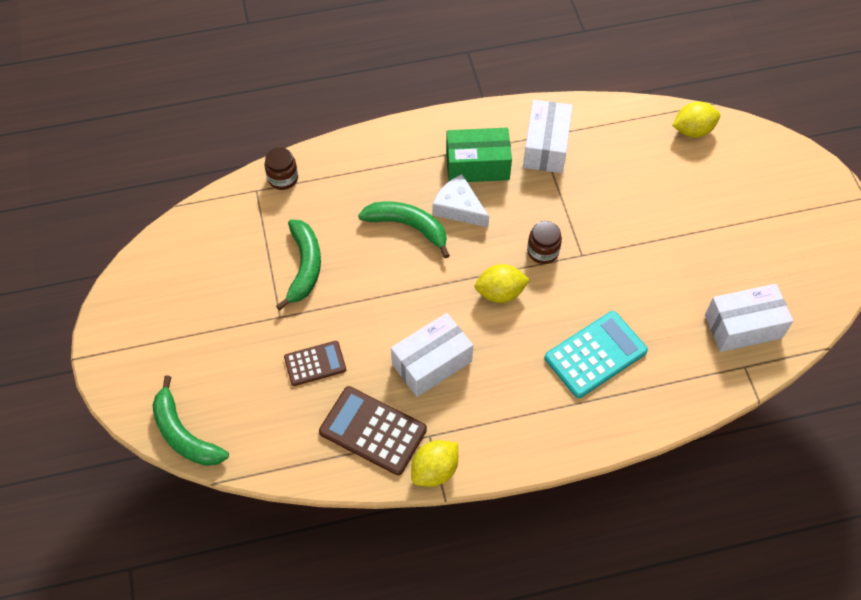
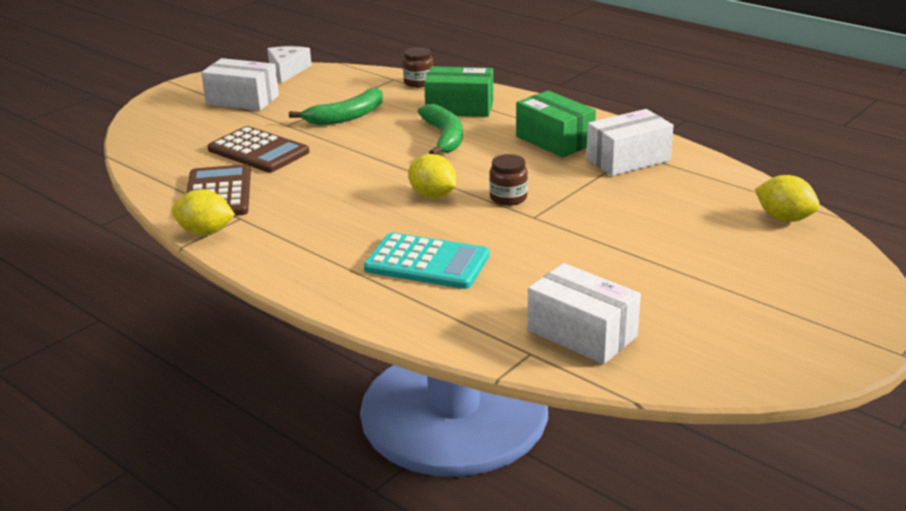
camera: 55 degrees right, 30 degrees down
green banana [152,376,229,466] -> none
brown calculator [284,341,346,386] -> brown calculator [207,126,309,173], size x1.62
white box [391,313,473,397] -> white box moved to [201,58,279,111]
white cheese [432,174,489,227] -> white cheese moved to [267,46,312,83]
none -> green box [424,66,493,117]

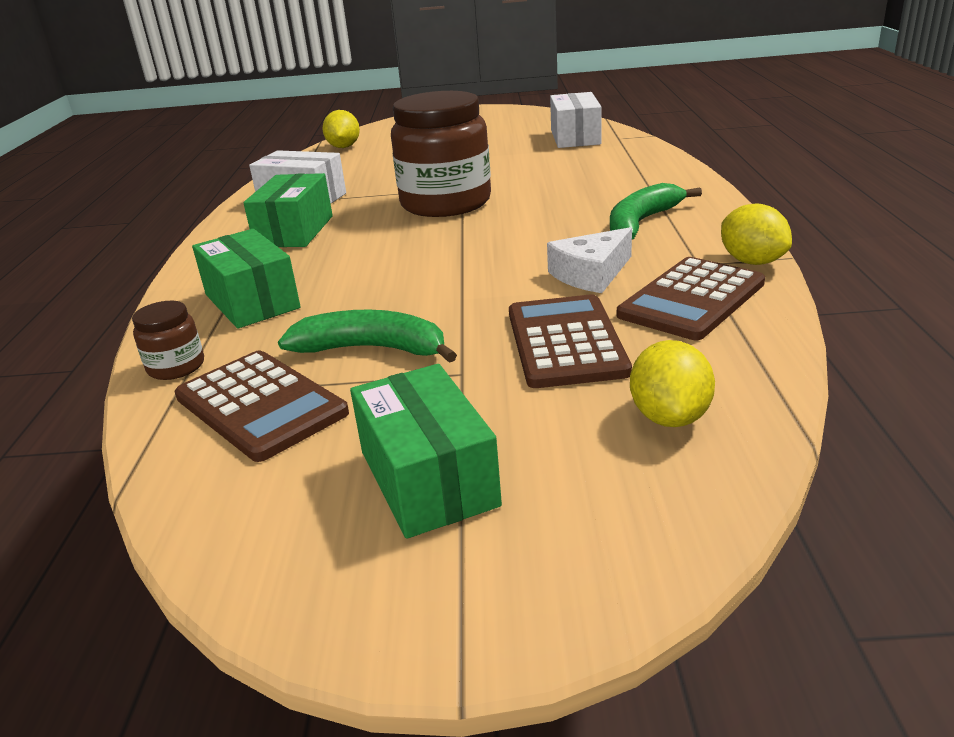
camera: 130 degrees left, 0 degrees up
white box [201,58,279,111] -> green box [350,364,502,539]
white cheese [267,46,312,83] -> white cheese moved to [547,227,632,293]
turquoise calculator [364,232,489,289] -> none
yellow lemon [408,154,456,198] -> yellow lemon moved to [630,340,715,427]
green banana [418,104,463,154] -> green banana moved to [610,183,702,240]
brown jar [489,154,528,206] -> brown jar [391,91,491,217], size x2.34
none -> brown calculator [175,351,349,462]

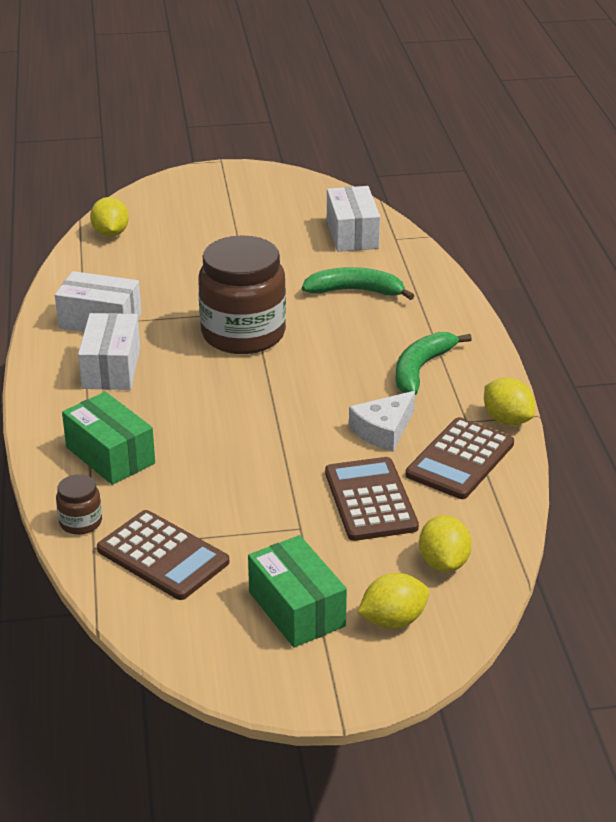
camera: 10 degrees left, 5 degrees up
green box [243,173,333,247] -> white box [78,313,140,390]
green banana [278,310,457,363] -> green banana moved to [302,267,415,300]
none -> yellow lemon [357,573,429,629]

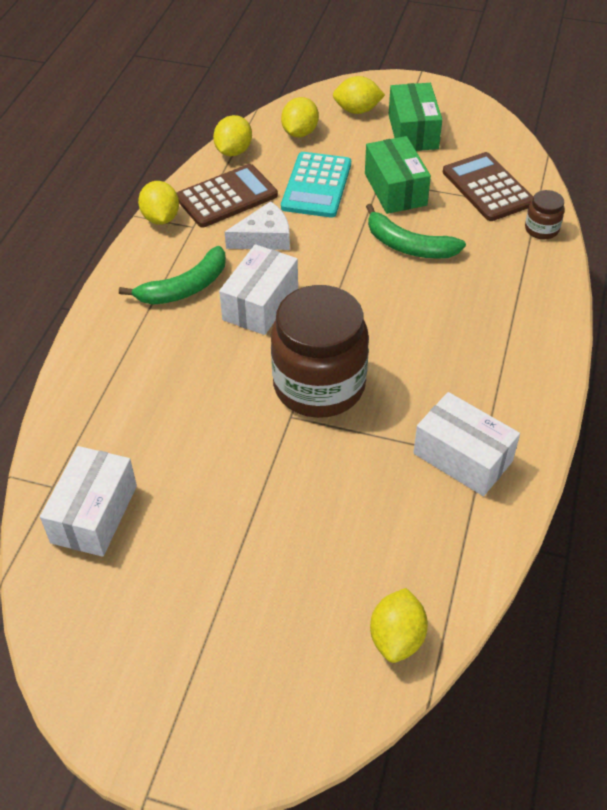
camera: 155 degrees left, 15 degrees up
green box [62,392,155,485] -> green box moved to [365,136,431,214]
white box [78,313,140,390] -> white box moved to [219,244,298,335]
green banana [302,267,415,300] -> green banana moved to [366,204,466,259]
brown calculator [325,457,419,541] -> turquoise calculator [281,152,351,218]
none -> yellow lemon [213,115,252,156]

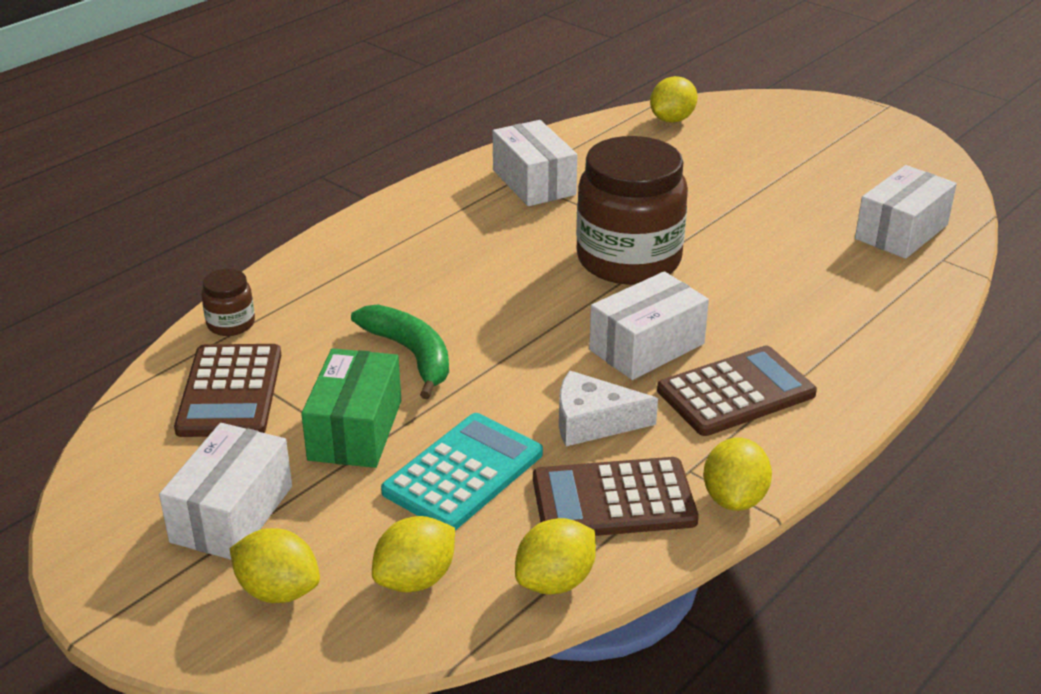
camera: 155 degrees left, 15 degrees down
green banana [119,246,226,305] -> brown calculator [657,346,817,436]
green box [388,83,442,151] -> white box [159,423,292,560]

